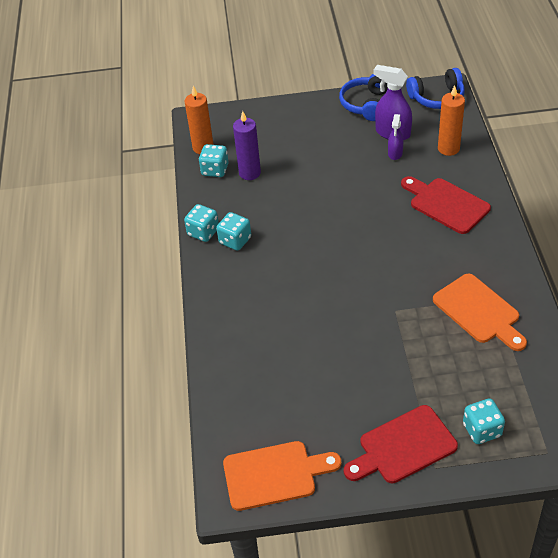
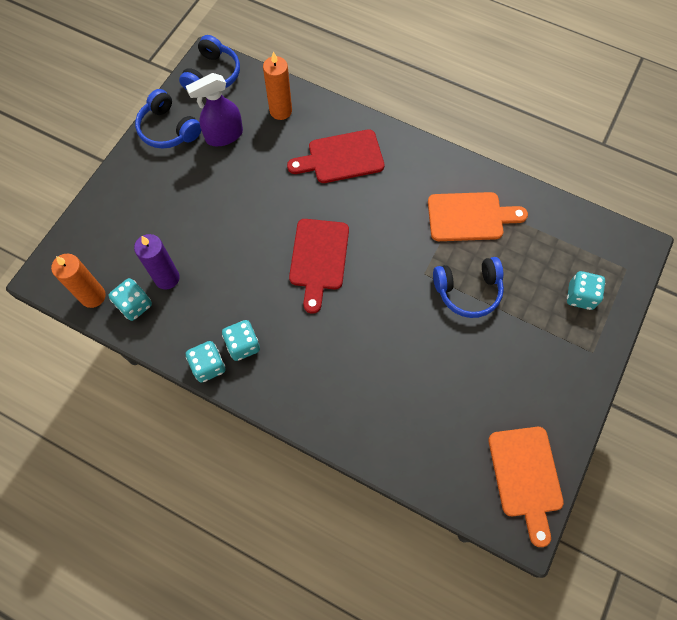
camera: 60 degrees left, 20 degrees up
orange cutting board [223,441,341,511] -> orange cutting board turned 150 degrees clockwise [488,427,564,547]
red cutting board [344,405,458,483] -> red cutting board moved to [289,219,349,314]
purple spray bottle [388,114,403,160] -> none
none -> blue headphones [433,257,504,318]

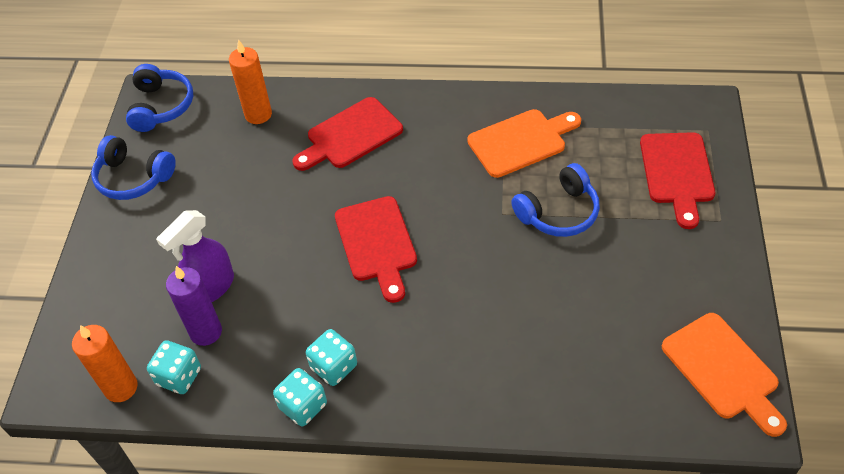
camera: 20 degrees left, 15 degrees down
purple spray bottle [186,73,243,146] -> purple spray bottle moved to [156,210,234,302]
turquoise dice [567,271,605,310] -> red cutting board [640,132,715,229]

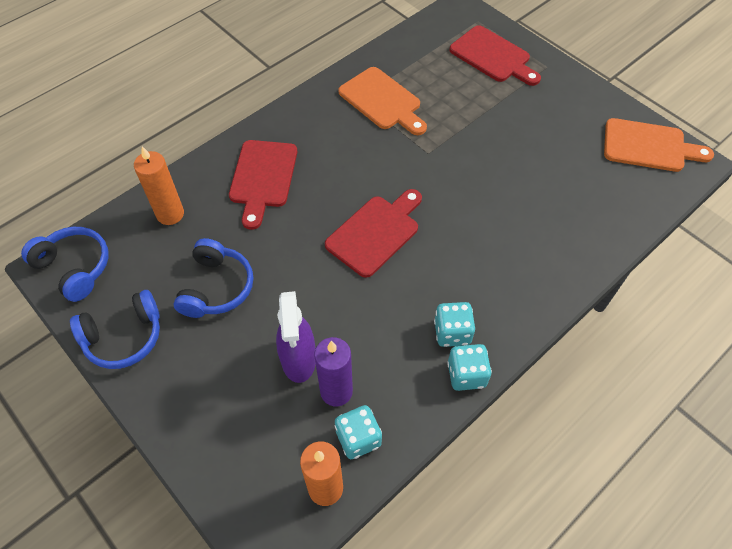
camera: 50 degrees left, 5 degrees up
red cutting board [335,196,417,303] -> red cutting board turned 75 degrees counterclockwise [325,189,422,278]
orange cutting board [467,109,581,178] -> orange cutting board turned 120 degrees clockwise [338,67,427,135]
blue headphones [511,163,600,237] -> blue headphones moved to [174,238,253,318]

